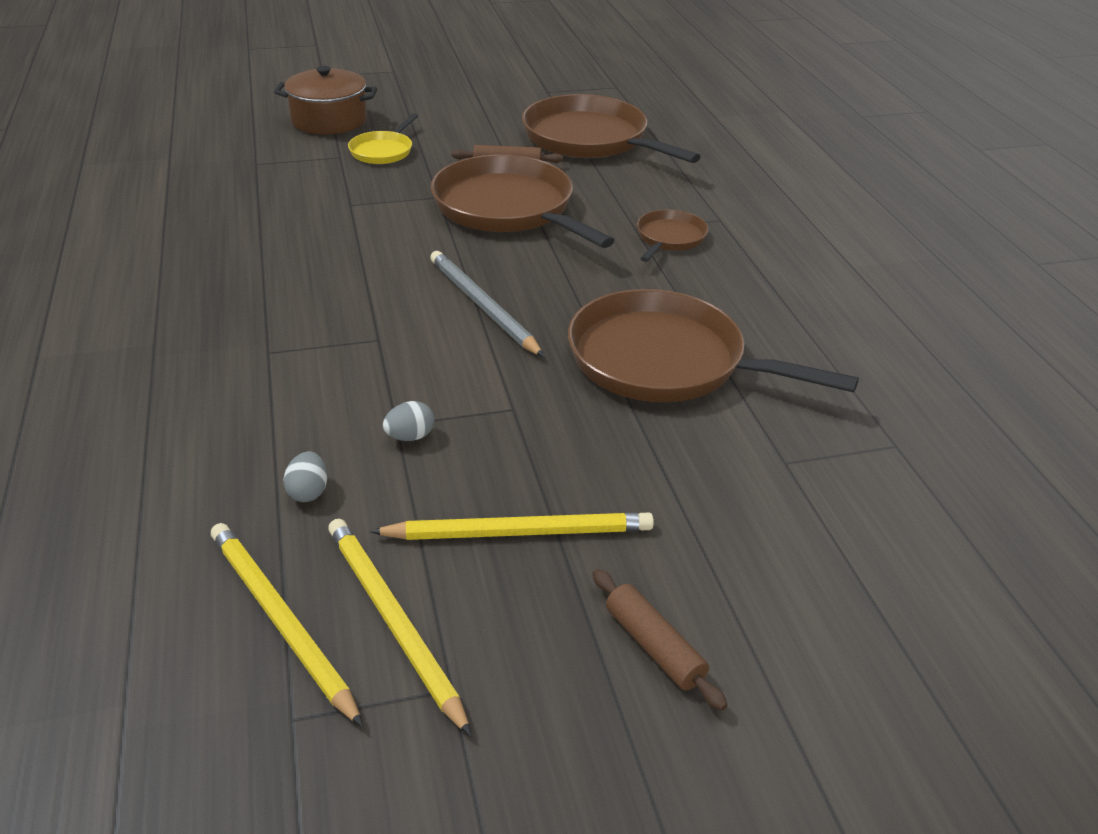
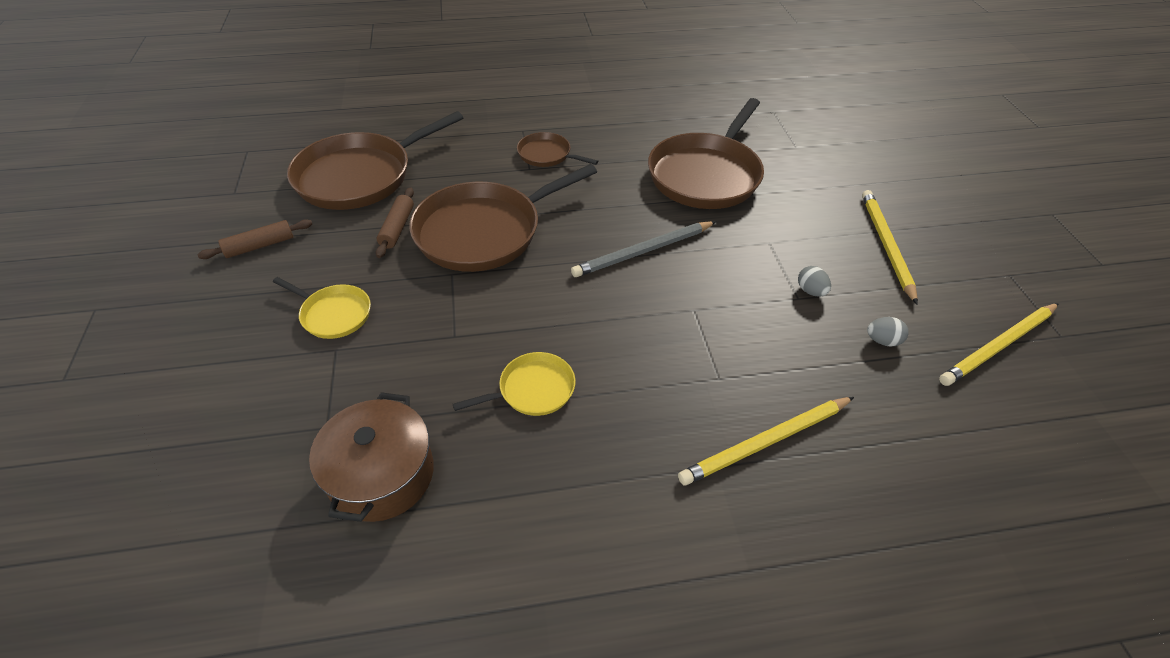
camera: 85 degrees left, 10 degrees up
brown pot [274,66,377,135] -> brown pot moved to [309,392,434,522]
yellow pencil [328,519,472,736] -> yellow pencil moved to [678,397,854,486]
brown rolling pin [592,569,727,711] -> brown rolling pin moved to [198,219,312,259]
none -> yellow pan [453,352,576,416]

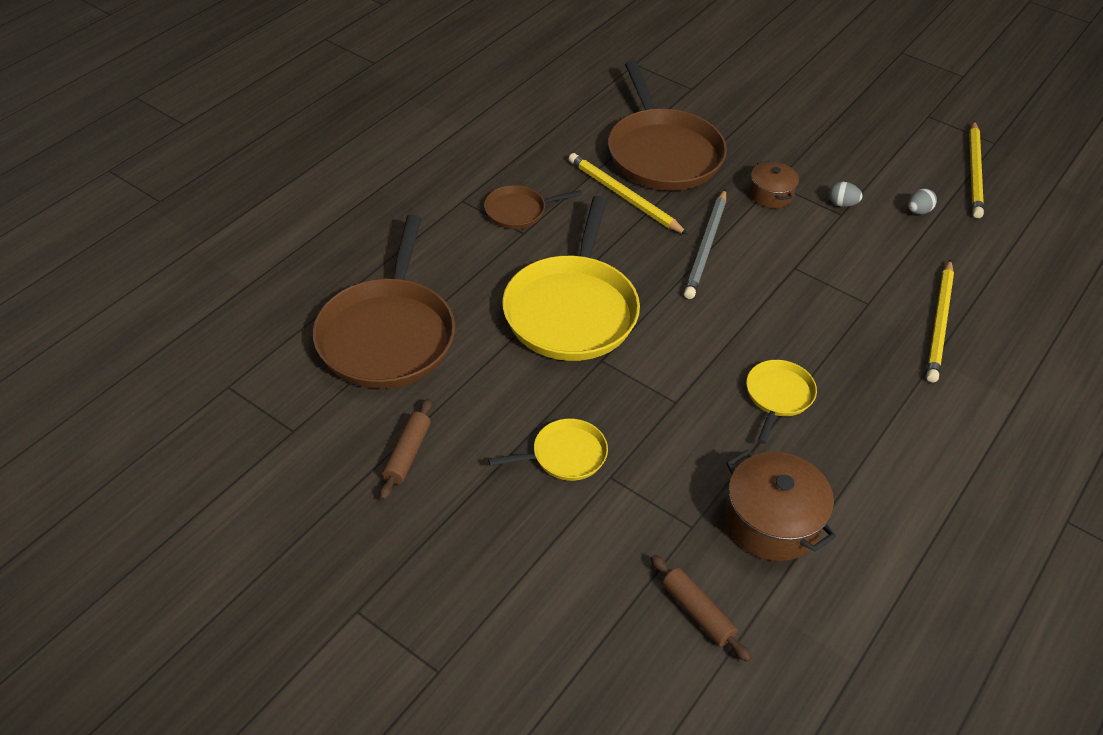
camera: 45 degrees left, 0 degrees up
brown rolling pin [376,187,414,258] -> brown rolling pin moved to [651,555,751,662]
brown pan [409,164,597,272] -> yellow pan [502,196,640,361]
yellow pencil [862,190,918,305] -> yellow pencil moved to [569,153,688,235]
none -> brown pot [749,161,799,208]

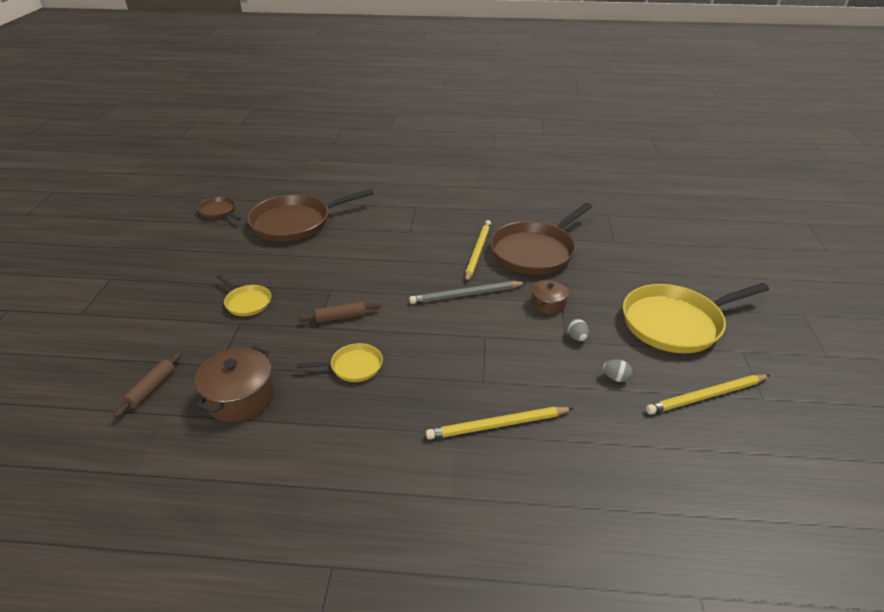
camera: 60 degrees right, 10 degrees down
brown rolling pin [380,398,432,500] -> brown rolling pin moved to [299,301,381,323]
brown pan [484,185,582,229] -> brown pan moved to [197,197,241,220]
yellow pan [502,196,640,361] -> yellow pan moved to [623,283,769,353]

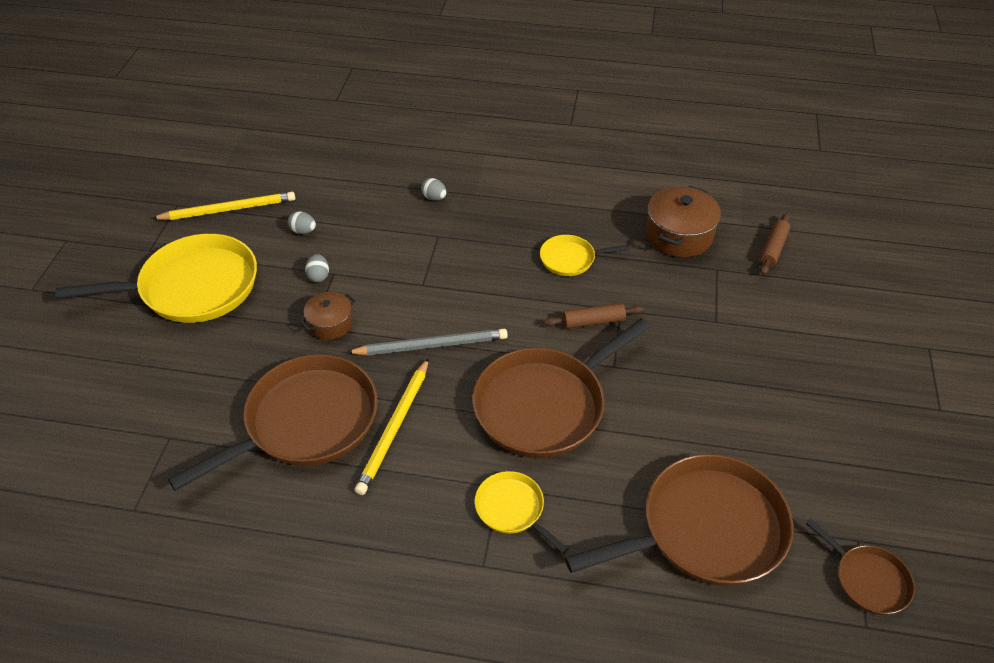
camera: 175 degrees left, 10 degrees up
yellow pan [216,275,271,316] -> yellow pan moved to [475,471,568,554]
yellow pencil [426,407,574,440] -> grey egg [421,178,447,201]
none -> brown pan [472,319,650,458]

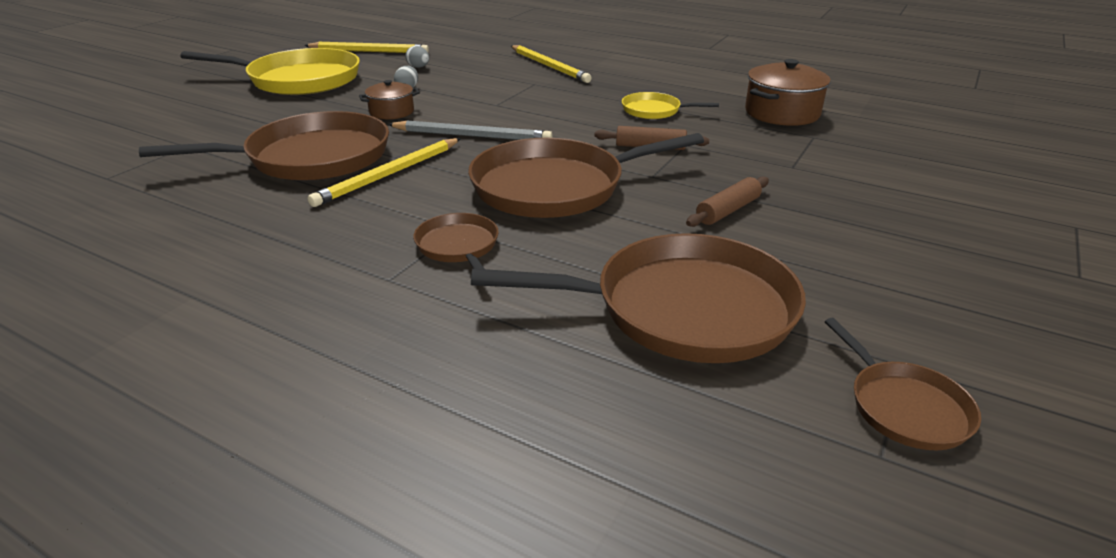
camera: 20 degrees right, 15 degrees down
grey egg [421,178,447,201] -> yellow pencil [511,45,592,83]
yellow pan [475,471,568,554] -> brown pan [413,213,499,269]
brown rolling pin [760,213,790,275] -> brown rolling pin moved to [686,176,769,227]

